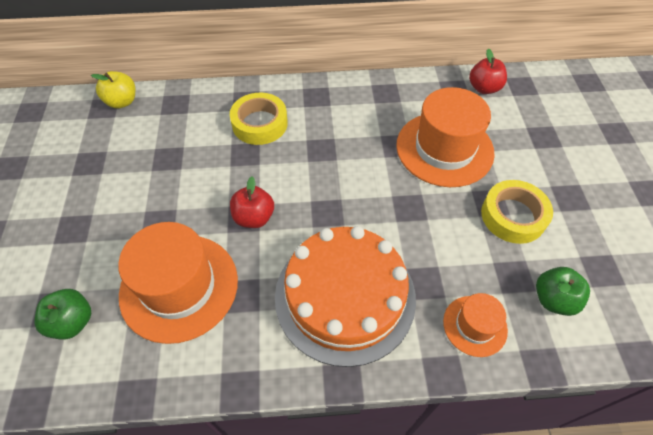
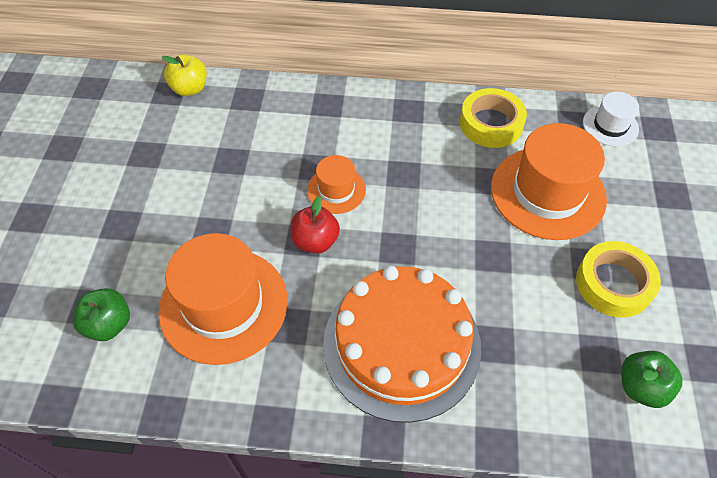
camera: 10 degrees right, 0 degrees up
yellow tape [230,93,288,145] -> yellow tape moved to [460,88,527,148]
orange hat [443,293,508,357] -> orange hat moved to [307,155,366,214]
red apple [469,49,507,94] -> white hat [583,92,639,146]

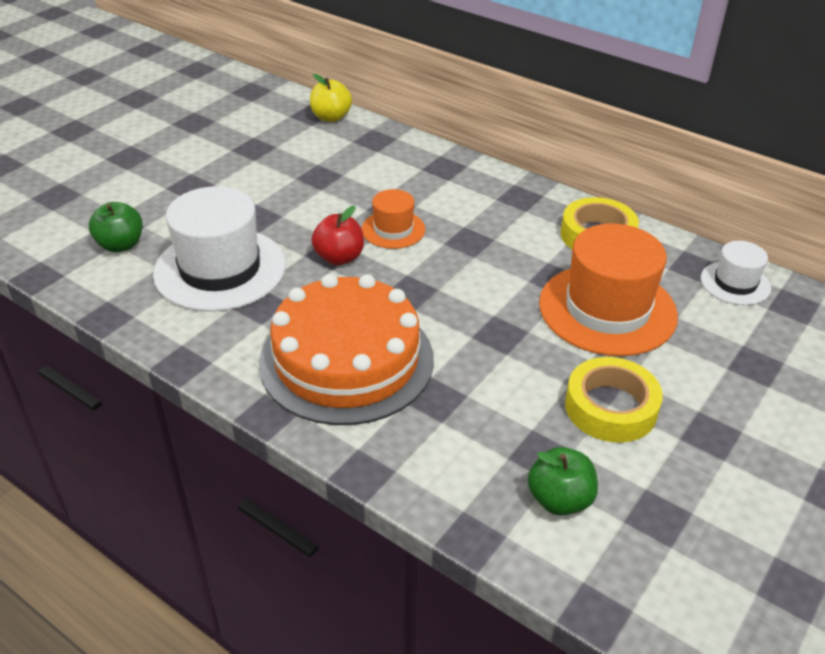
camera: 30 degrees right, 15 degrees down
orange hat [158,233,288,365] -> white hat [153,186,286,312]

